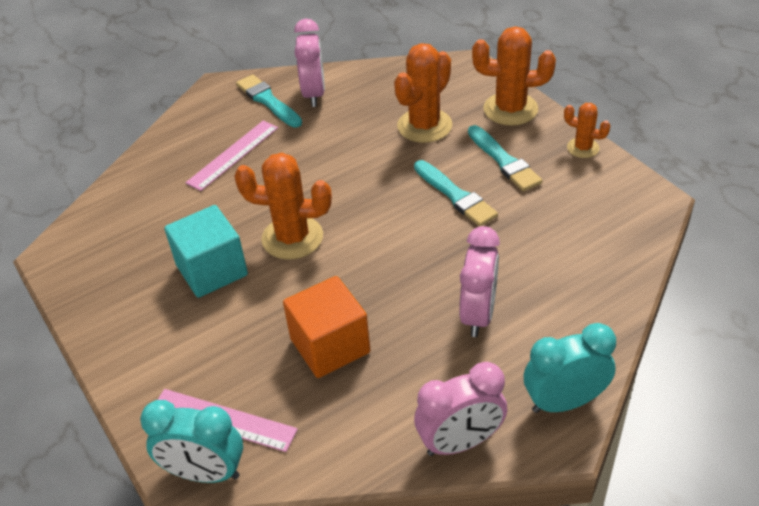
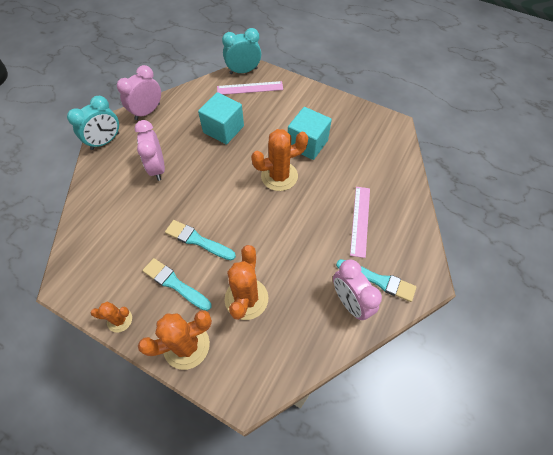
camera: 150 degrees right, 15 degrees up
orange cube [283,276,370,378] -> turquoise cube [198,92,244,144]

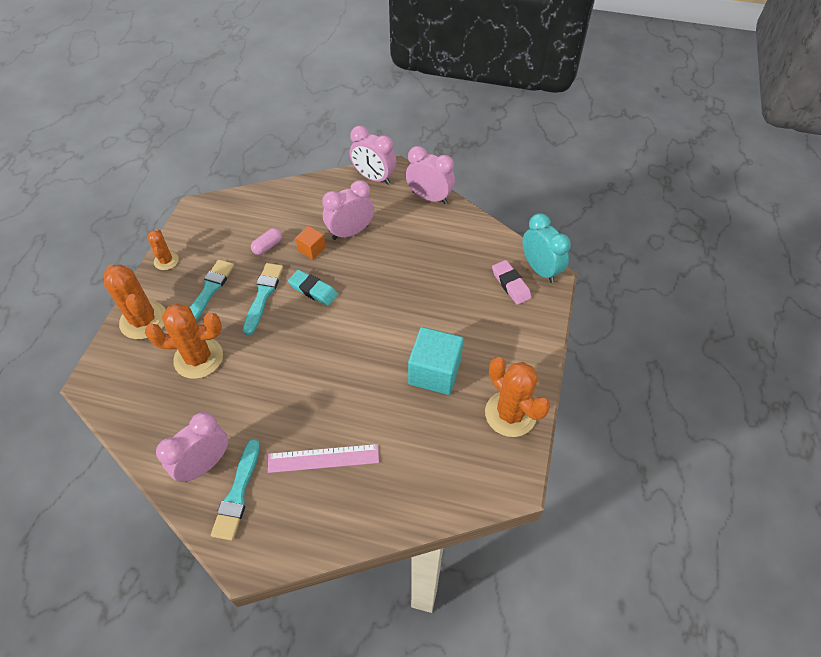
camera: 75 degrees right, 5 degrees down
turquoise clock [67,96,119,150] -> pink clock [350,126,396,185]
turquoise cube [198,92,244,144] -> none
pink ruler [217,81,283,95] -> pink eraser [492,260,531,305]
orange cactus [251,129,308,191] -> orange cactus moved to [485,357,550,437]
none -> pink capsule [251,228,282,255]
none -> turquoise eraser [288,270,338,306]
none -> orange cube [295,226,326,259]

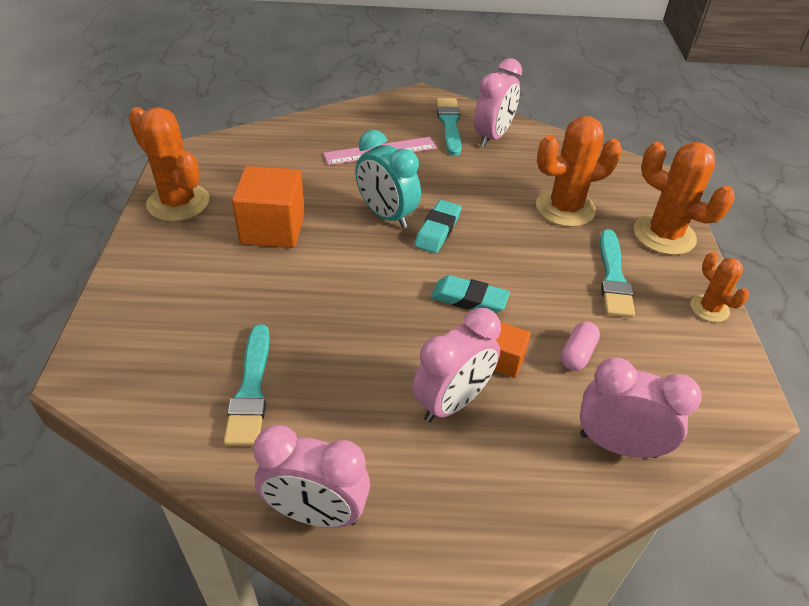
camera: 165 degrees right, 10 degrees down
turquoise brush [243,263,283,335] -> turquoise brush moved to [223,324,270,446]
pink clock [350,126,396,185] -> pink clock moved to [580,357,702,458]
turquoise cube [408,327,464,395] -> orange cube [232,166,305,248]
pink eraser [492,260,531,305] -> none
turquoise clock [523,213,571,283] -> turquoise clock moved to [355,130,421,229]
none -> turquoise eraser [414,200,461,253]

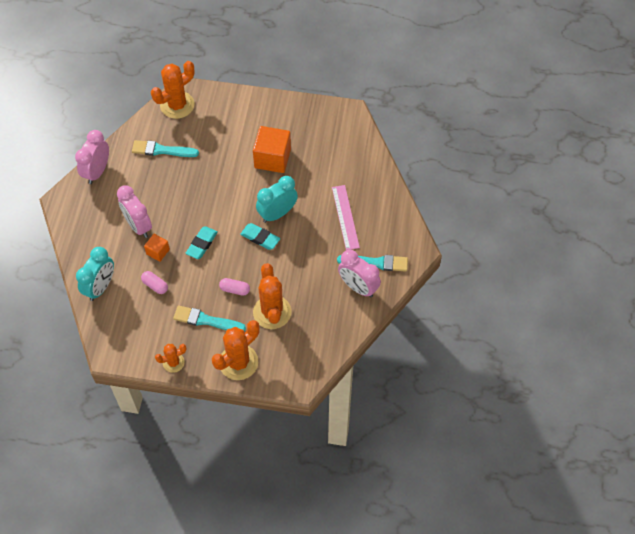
camera: 100 degrees right, 15 degrees up
orange cactus [129,107,209,222] -> orange cactus moved to [151,61,194,119]
pink clock [580,357,702,458] -> turquoise clock [76,247,114,301]
none -> pink capsule [219,278,250,296]

